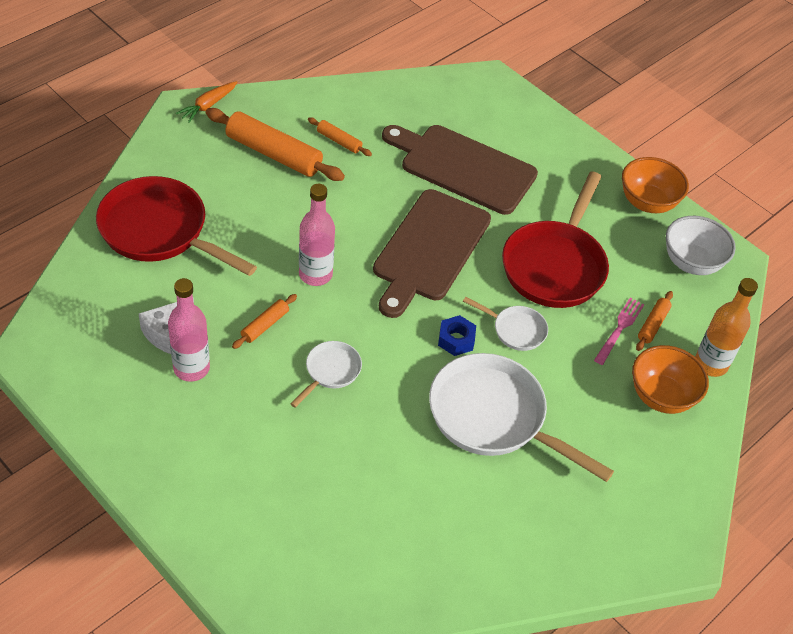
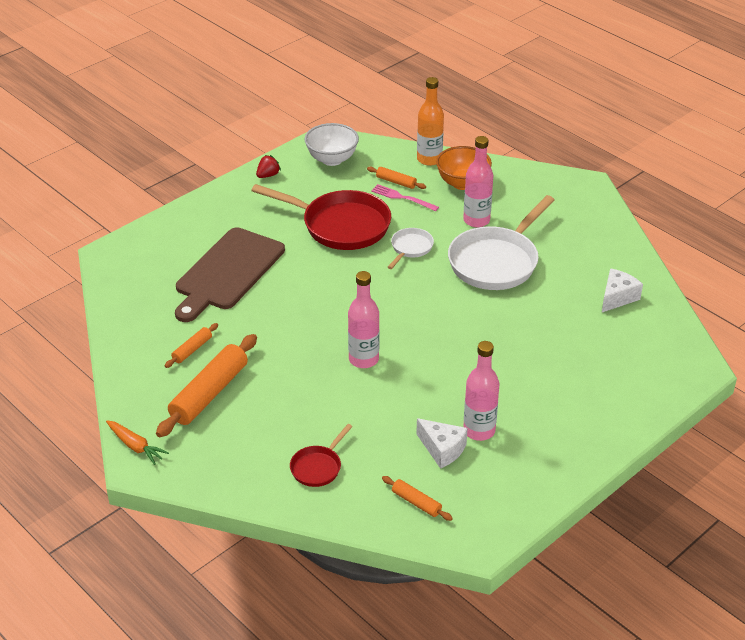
camera: 85 degrees left, 10 degrees down
red pan [96,176,257,276] -> red pan [290,424,352,487], size x0.48
orange rolling pin [232,294,297,349] -> orange rolling pin moved to [382,476,453,521]
white pan [290,341,362,408] -> none
brown cutting board [373,189,491,318] -> none
blue nut [438,315,476,356] -> none
orange bowl [622,157,689,213] -> red strawberry [256,155,281,178]
none -> pink bottle [463,136,493,227]
none -> white cheese [602,268,643,312]

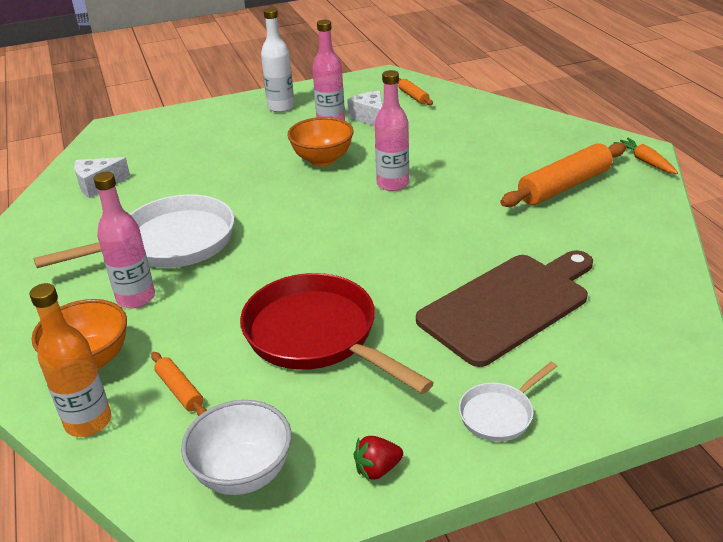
camera: 155 degrees left, 5 degrees down
orange rolling pin [165,323,218,368] -> none
red pan [290,424,352,487] -> none
pink fork [371,184,439,211] -> none
white pan [388,228,434,269] -> white pan moved to [459,362,557,441]
none -> white bottle [261,8,294,112]
none -> orange bowl [287,117,354,166]

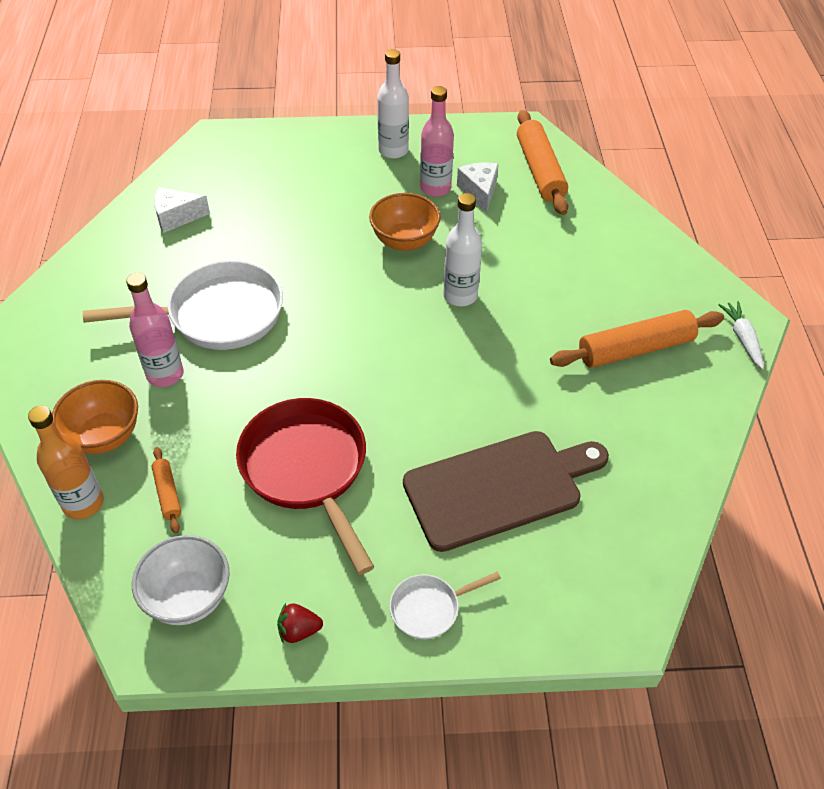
camera: 15 degrees right, 15 degrees up
pink bottle [375,70,409,191] -> white bottle [443,193,482,306]
orange rolling pin [398,78,433,105] -> orange rolling pin [517,110,568,215], size x2.04
orange carrot [614,138,678,174] -> white carrot [718,301,764,370]

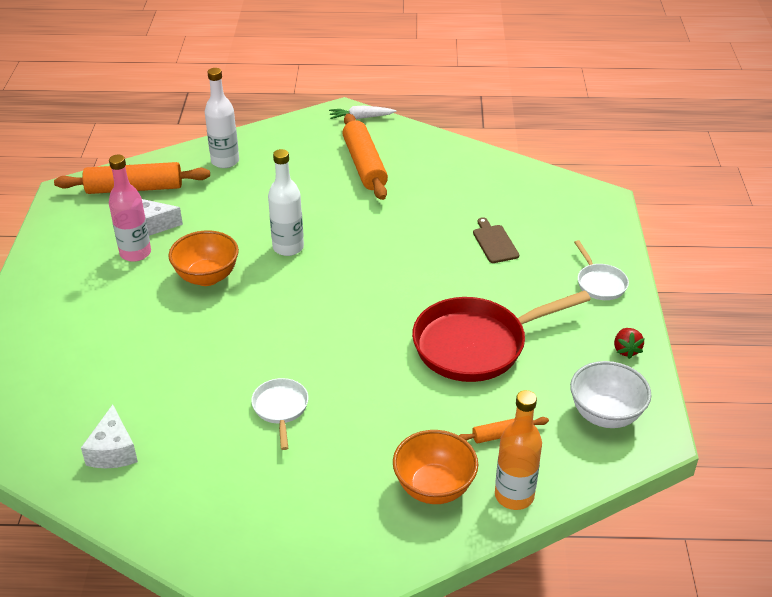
camera: 85 degrees left, 10 degrees down
white pan [83,260,283,350] -> white pan [251,378,308,450], size x0.48
pink bottle [126,273,183,387] -> none
white bottle [377,49,409,159] -> white bottle moved to [205,68,239,168]
brown cutting board [403,431,609,552] -> brown cutting board [473,217,519,263], size x0.43

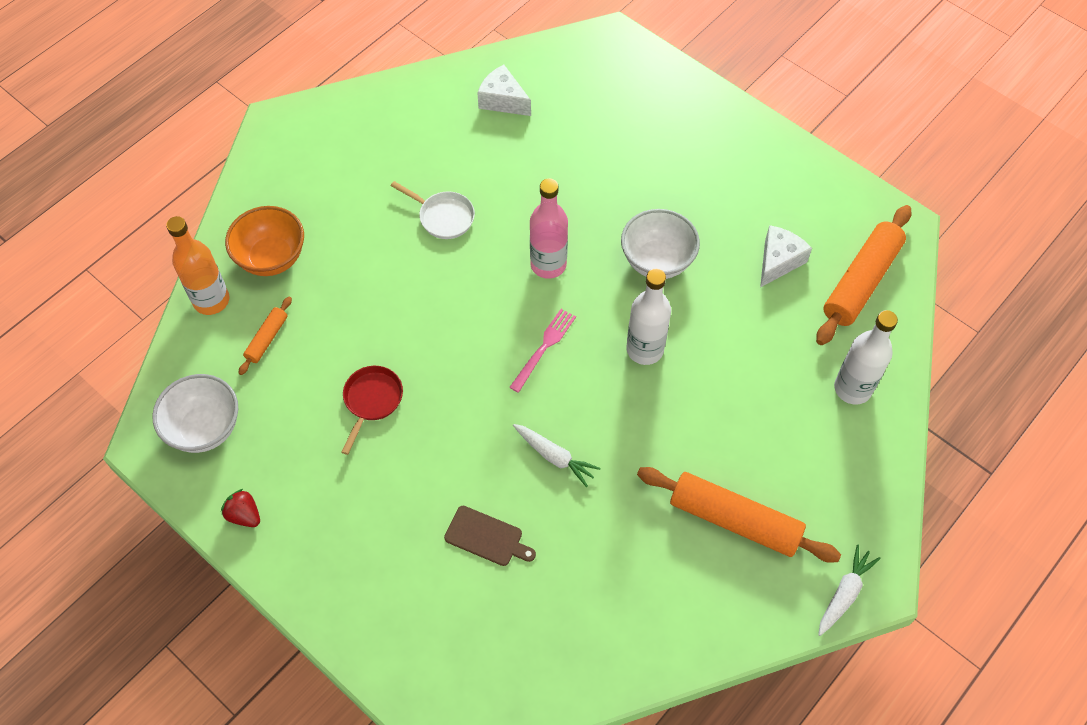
camera: 130 degrees right, 20 degrees up
pink bottle [109,154,151,262] -> pink bottle moved to [530,178,568,279]
orange bowl [168,230,239,286] -> white bowl [621,209,700,279]
red pan [412,290,591,382] -> red pan [341,366,403,455], size x0.48
white pan [574,240,629,300] -> none
none -> pink fork [510,309,576,393]
none -> white carrot [513,424,600,487]

